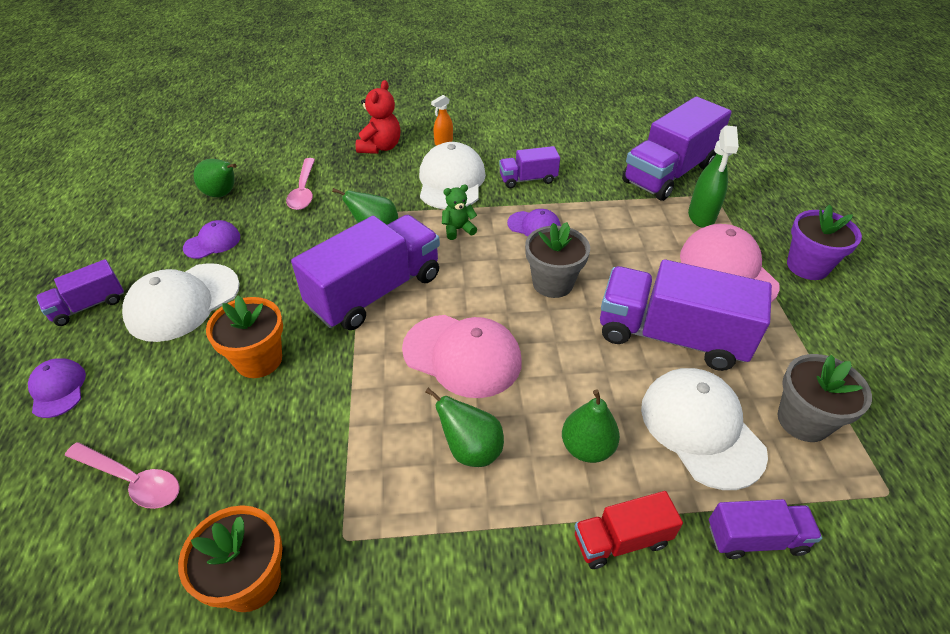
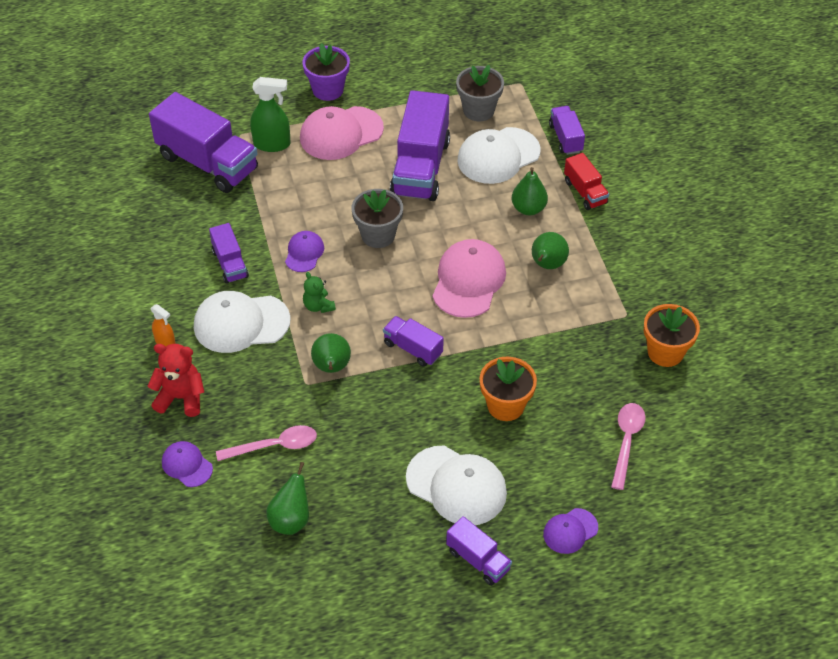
camera: 100 degrees left, 5 degrees up
purple cap [183,220,240,259] -> purple cap moved to [162,441,213,487]
purple truck [291,215,440,330] -> purple truck [383,316,444,367], size x0.51

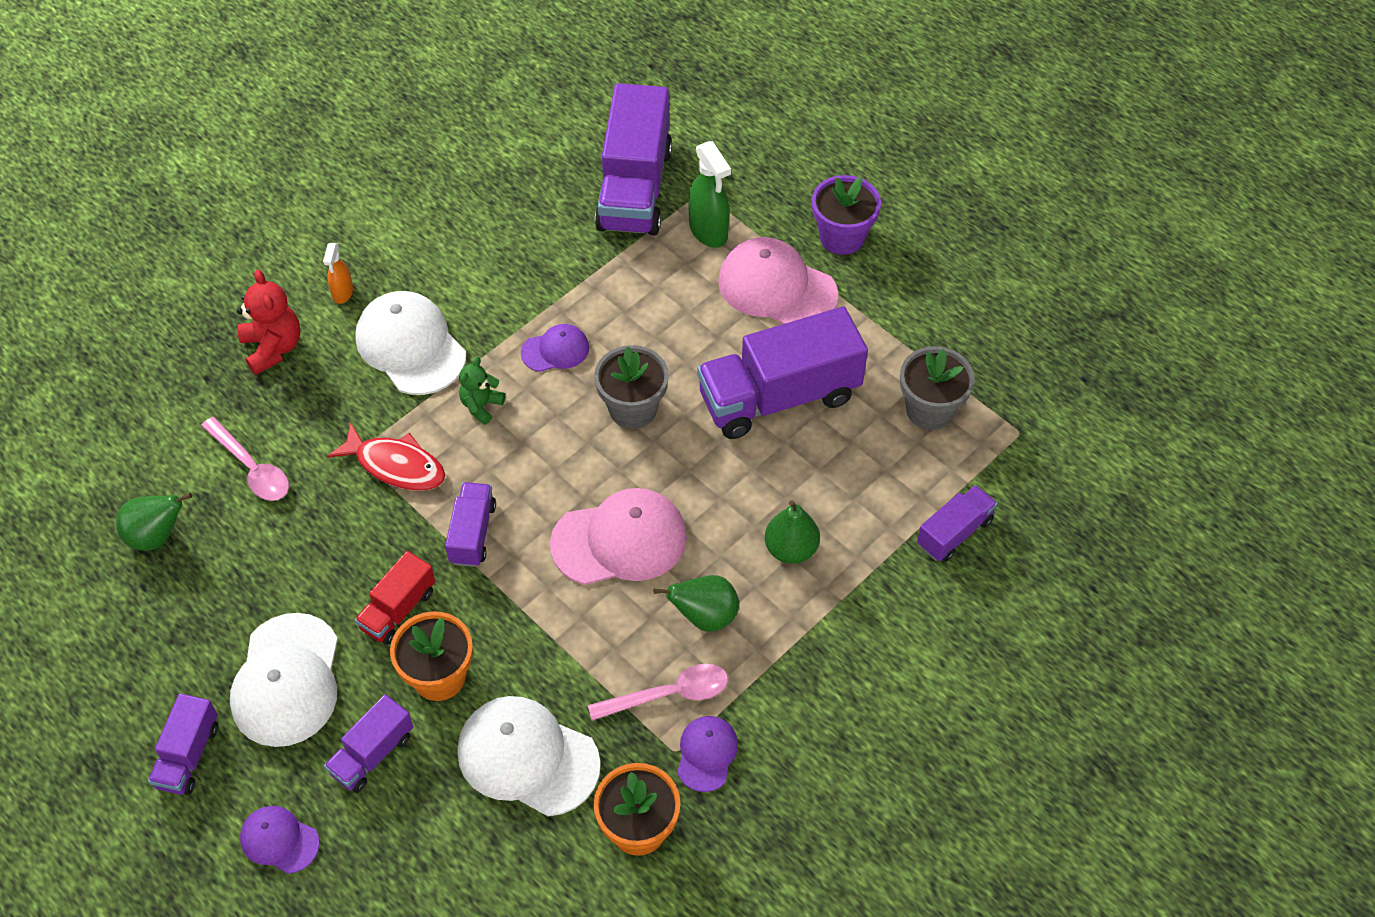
camera: 60 degrees right, 5 degrees up
purple cap [162,441,213,487] -> purple cap moved to [677,716,738,792]
purple truck [209,223,249,284] -> purple truck moved to [324,694,413,793]
green pear [311,333,351,373] -> red fish [327,423,445,491]
white cap [457,127,541,184] -> white cap moved to [457,696,601,816]
red truck [564,153,609,210] -> red truck moved to [355,551,435,645]
pink spoon [611,403,646,490] -> pink spoon moved to [588,664,728,721]

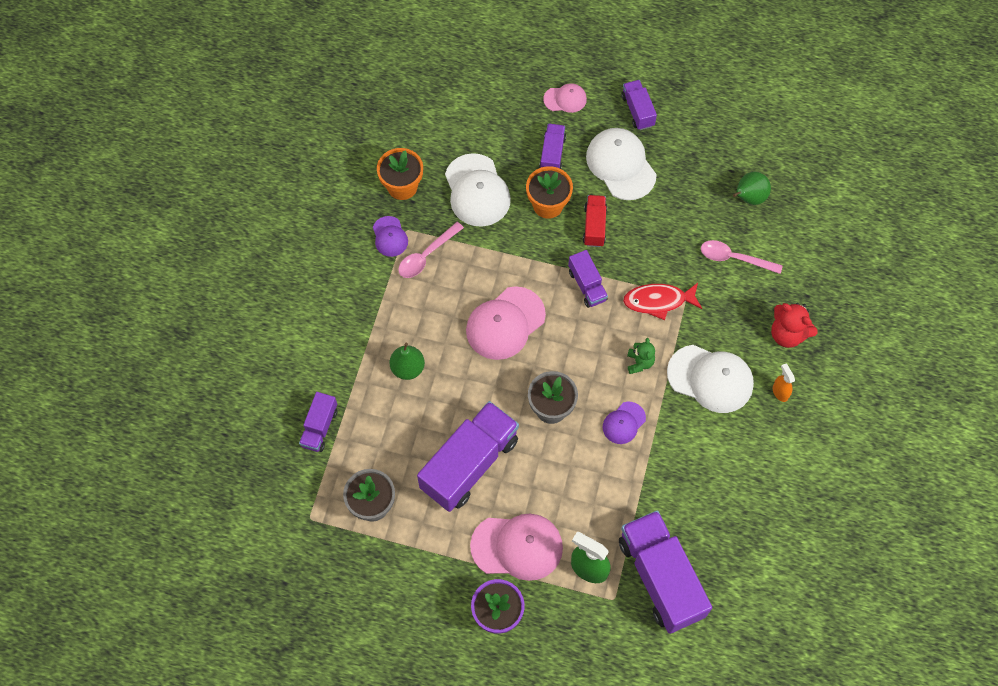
camera: 150 degrees right, 10 degrees up
purple cap [240,806,320,874] -> pink cap [543,83,587,113]
white cap [457,696,601,816] -> white cap turned 75 degrees clockwise [445,153,511,227]
green pear [654,575,739,632] -> none

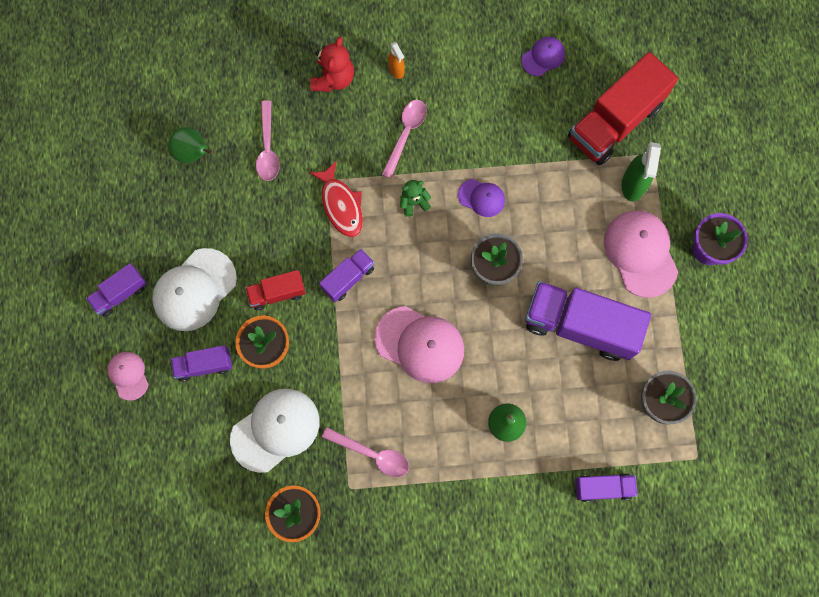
camera: 110 degrees left, 10 degrees up
purple cap [373,216,408,257] -> purple cap moved to [522,37,565,76]
purple truck [619,510,712,634] -> red truck [568,52,678,165]
white cap [667,345,754,413] -> pink spoon [382,100,427,179]
orange spray bottle [773,364,795,402] -> orange spray bottle turned 75 degrees counterclockwise [388,42,405,79]

